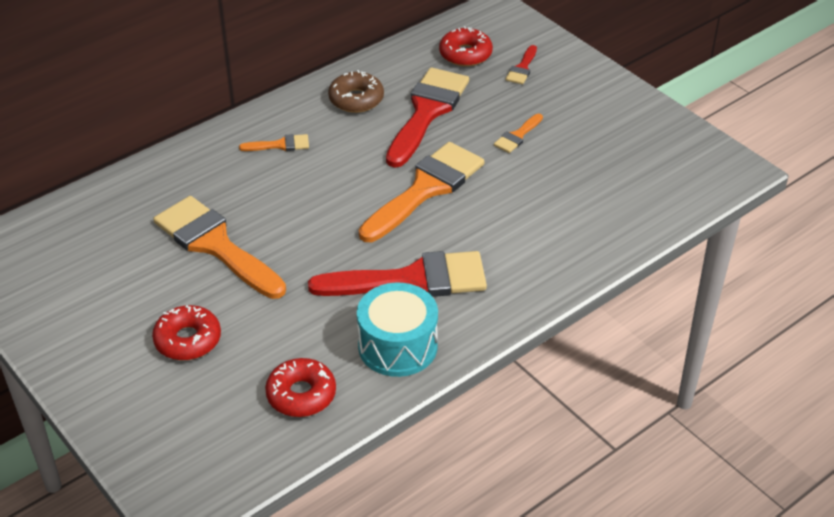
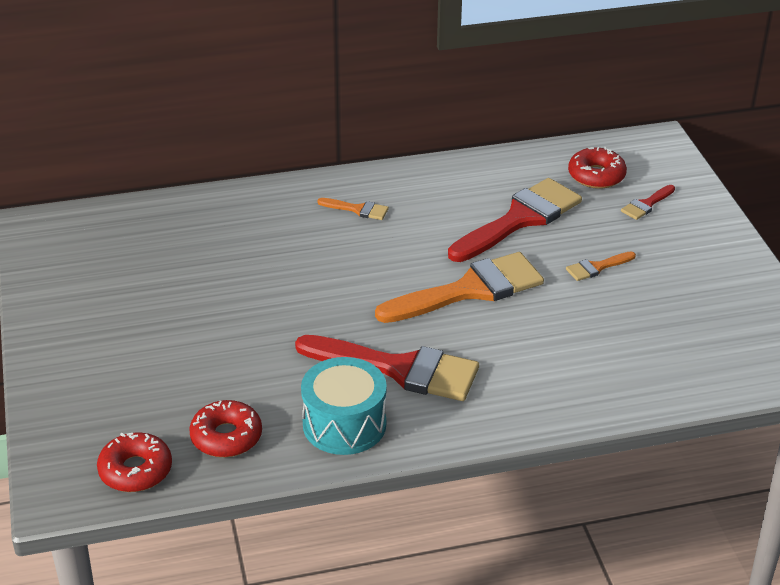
camera: 25 degrees right, 5 degrees down
red donut [152,305,221,360] -> red donut moved to [97,432,172,492]
orange brush [153,196,286,299] -> none
brown donut [328,70,384,113] -> none

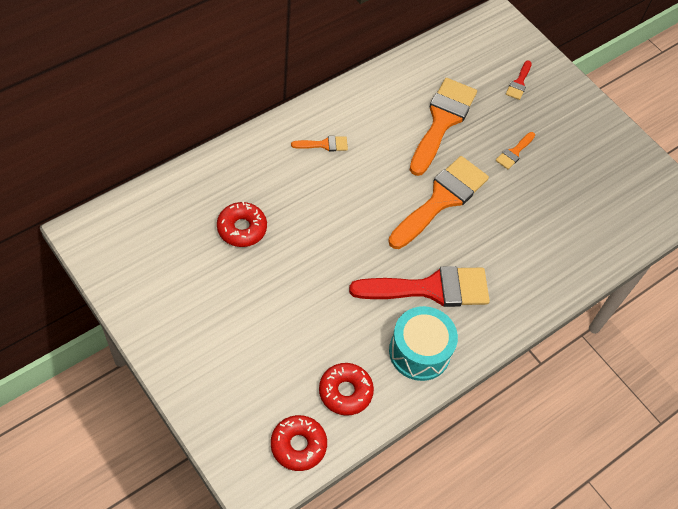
camera: 30 degrees left, 20 degrees up
red brush [448,178,582,262] -> orange brush [410,78,477,176]
red donut [568,147,627,189] -> red donut moved to [217,201,267,247]

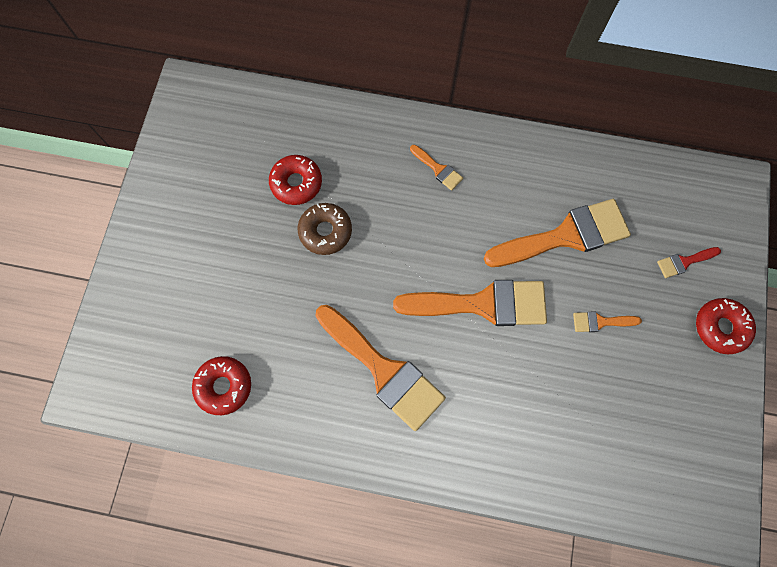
camera: 55 degrees right, 15 degrees up
red donut [271,415,327,471] -> red donut moved to [696,298,756,354]
red brush [349,266,490,307] -> orange brush [316,305,446,431]
turquoise drum [389,306,458,381] -> none
none -> brown donut [298,203,352,255]

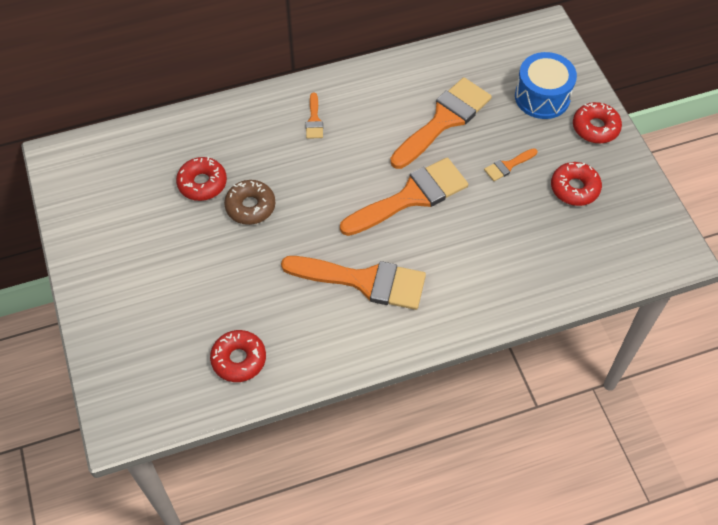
camera: 30 degrees left, 15 degrees down
orange brush [410,145,463,191] -> orange brush turned 75 degrees clockwise [306,93,323,139]
red brush [657,247,721,278] -> blue drum [515,52,577,119]
none -> red donut [551,162,602,206]

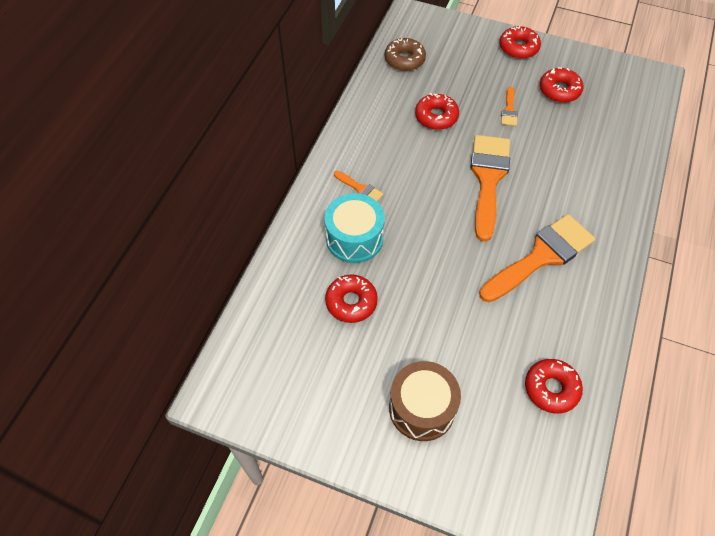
camera: 50 degrees left, 0 degrees up
brown donut [224,180,276,225] -> brown donut moved to [385,38,426,71]
orange brush [390,77,492,169] -> red donut [415,93,459,130]
blue drum [515,52,577,119] -> none
none -> turquoise drum [324,193,385,263]
none -> brown drum [389,361,461,441]

